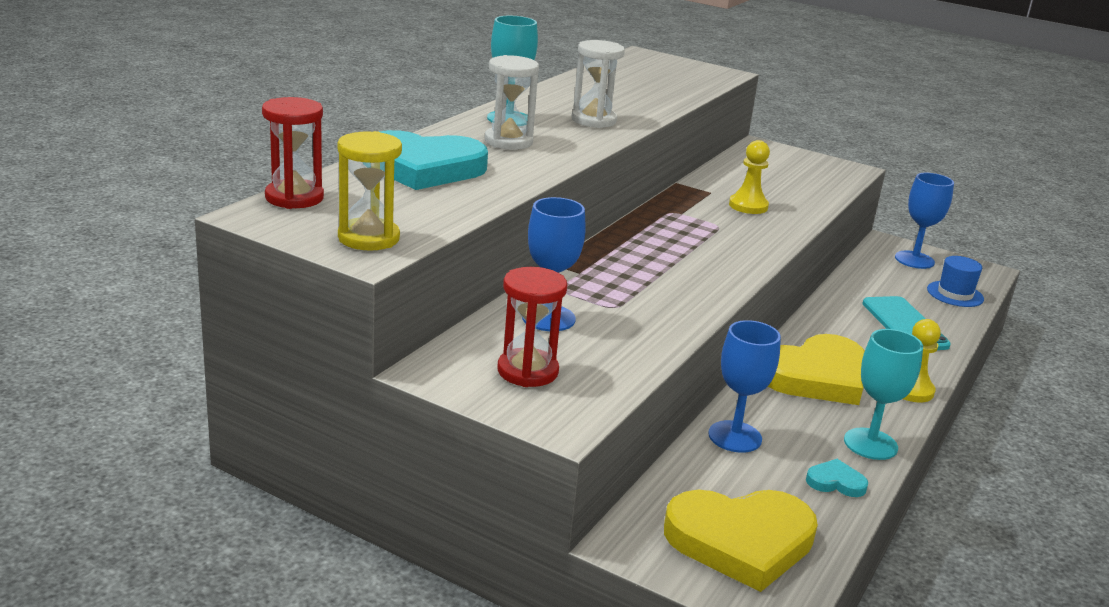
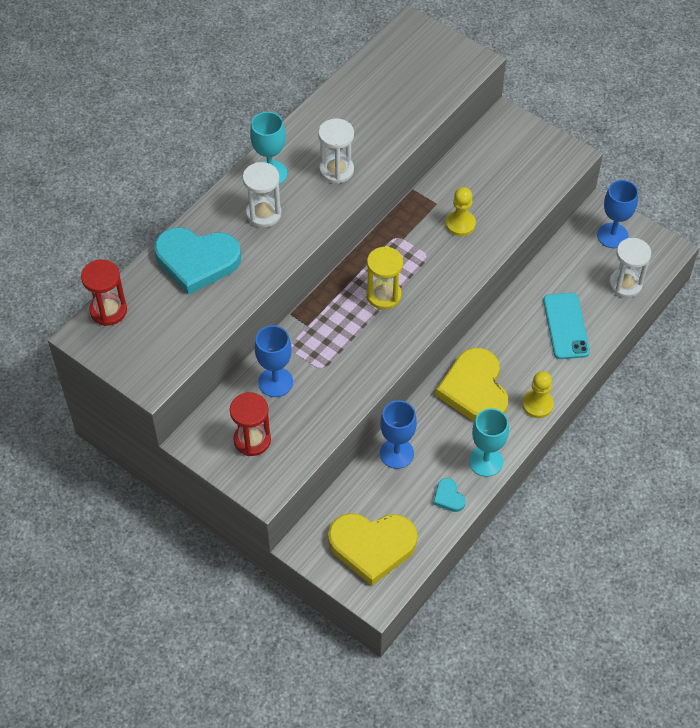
camera: 10 degrees right, 30 degrees up
yellow hourglass [337,131,402,251] -> yellow hourglass moved to [366,247,403,310]
yellow heart [768,334,865,405] -> yellow heart turned 105 degrees clockwise [436,348,508,422]
turquoise heart [806,459,868,497] -> turquoise heart turned 135 degrees counterclockwise [433,478,466,512]
blue hat [927,256,984,307] -> white hourglass [609,238,651,298]

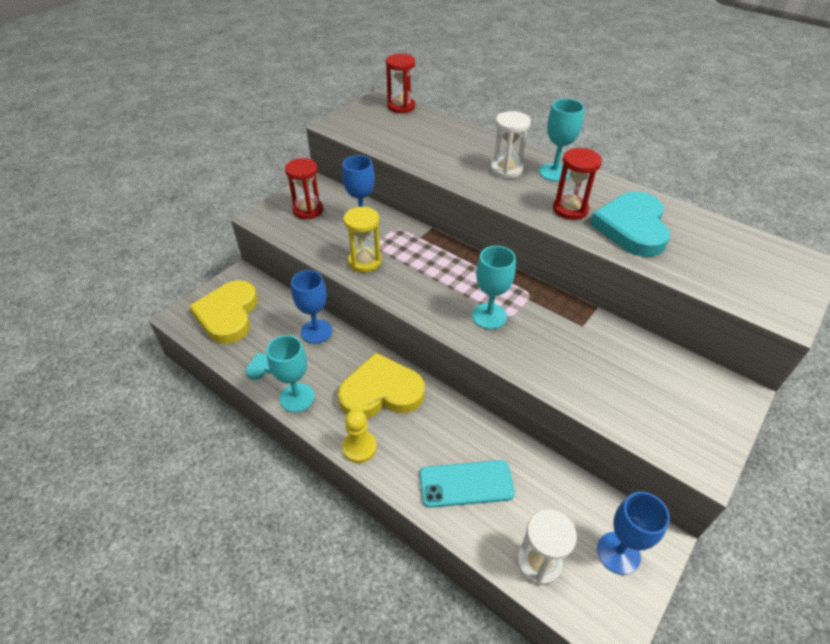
camera: 90 degrees right, 10 degrees down
turquoise heart [154,227,241,295] -> turquoise heart moved to [590,191,670,257]
white hourglass [318,118,354,184] -> red hourglass [553,148,602,220]
yellow hourglass [366,247,403,310] -> yellow hourglass moved to [343,207,382,273]
yellow pawn [446,187,476,236] -> none
none -> turquoise goblet [472,246,516,329]

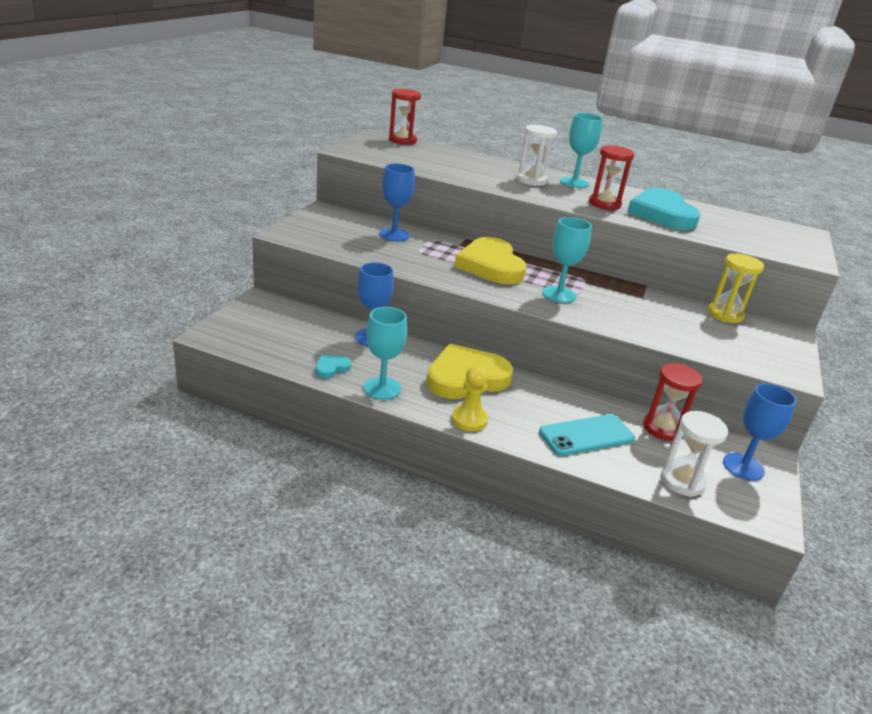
camera: 20 degrees left, 15 degrees down
yellow heart [189,280,258,344] -> yellow heart moved to [454,237,527,285]
red hourglass [285,158,323,219] -> red hourglass moved to [643,363,703,441]
yellow hourglass [343,207,382,273] -> yellow hourglass moved to [708,253,764,323]

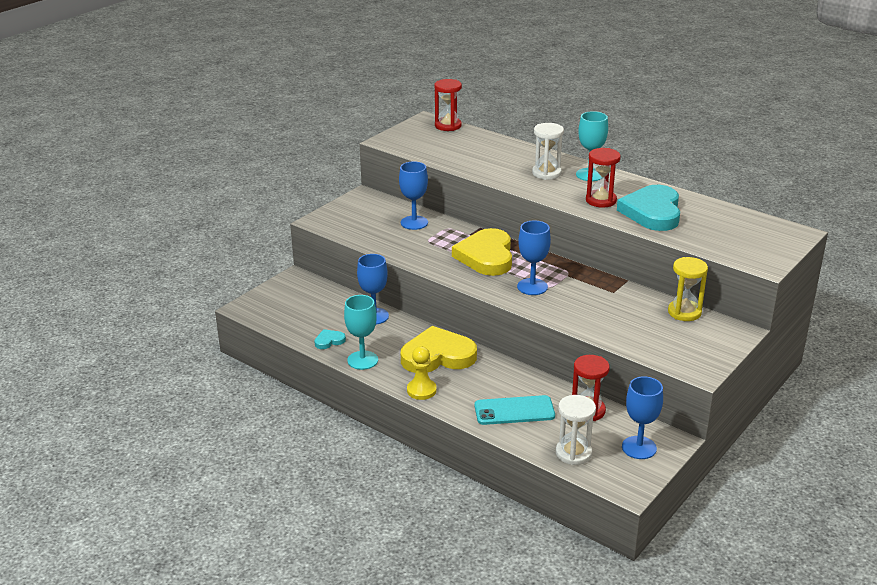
camera: 20 degrees right, 0 degrees up
turquoise goblet [542,217,592,303] -> blue goblet [517,221,551,295]

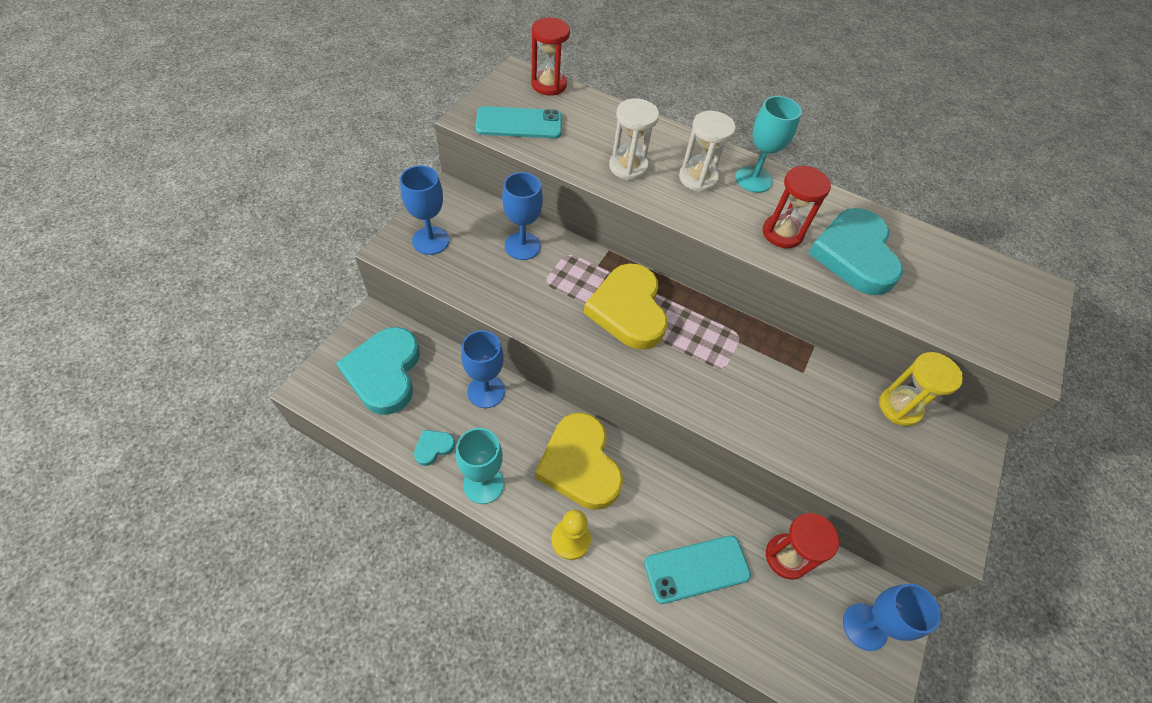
camera: 15 degrees left, 25 degrees up
yellow heart [401,326,477,373] -> yellow heart turned 90 degrees counterclockwise [535,412,623,510]
blue goblet [517,221,551,295] -> blue goblet moved to [400,166,449,255]
white hourglass [556,395,596,465] -> white hourglass moved to [609,98,659,180]
none -> turquoise heart [336,327,420,415]
none -> turquoise phone [476,106,562,138]

